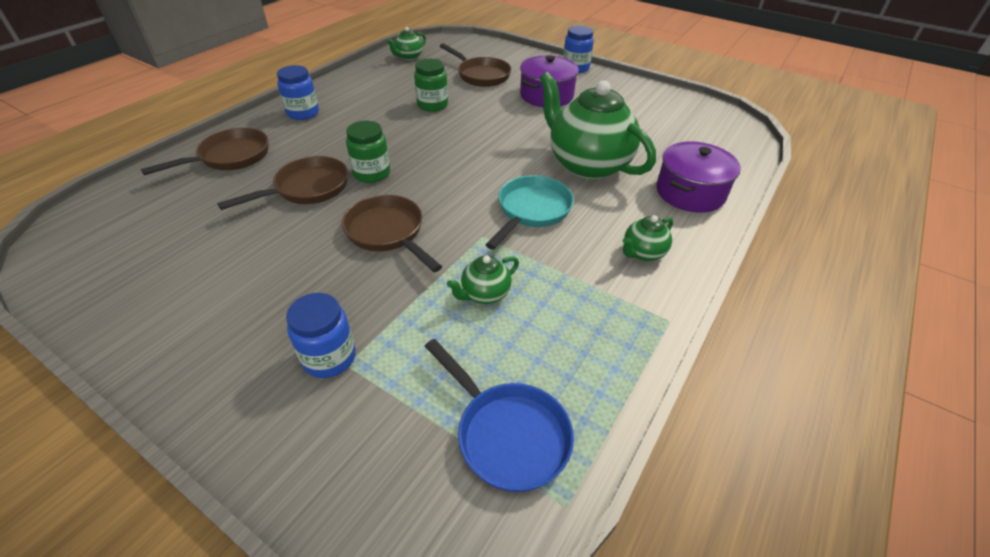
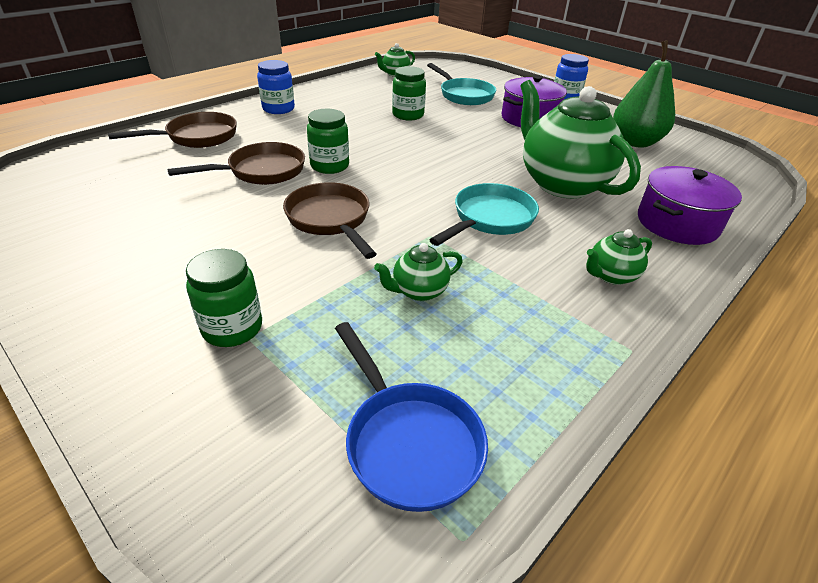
camera: 10 degrees right, 5 degrees down
blue jar [286,293,356,378] -> green jar [186,249,262,347]
brown pan [440,43,511,87] -> turquoise pan [427,63,496,105]
none -> green pear [613,40,675,148]

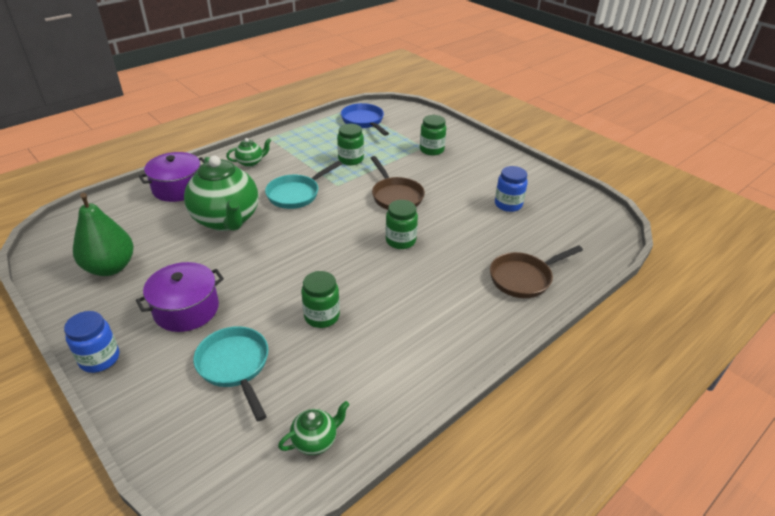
camera: 175 degrees left, 0 degrees up
brown pan [167,142,305,185] -> none
blue jar [257,60,295,114] -> blue jar moved to [495,166,528,212]
green teapot [374,243,463,301] -> green jar [337,124,364,165]

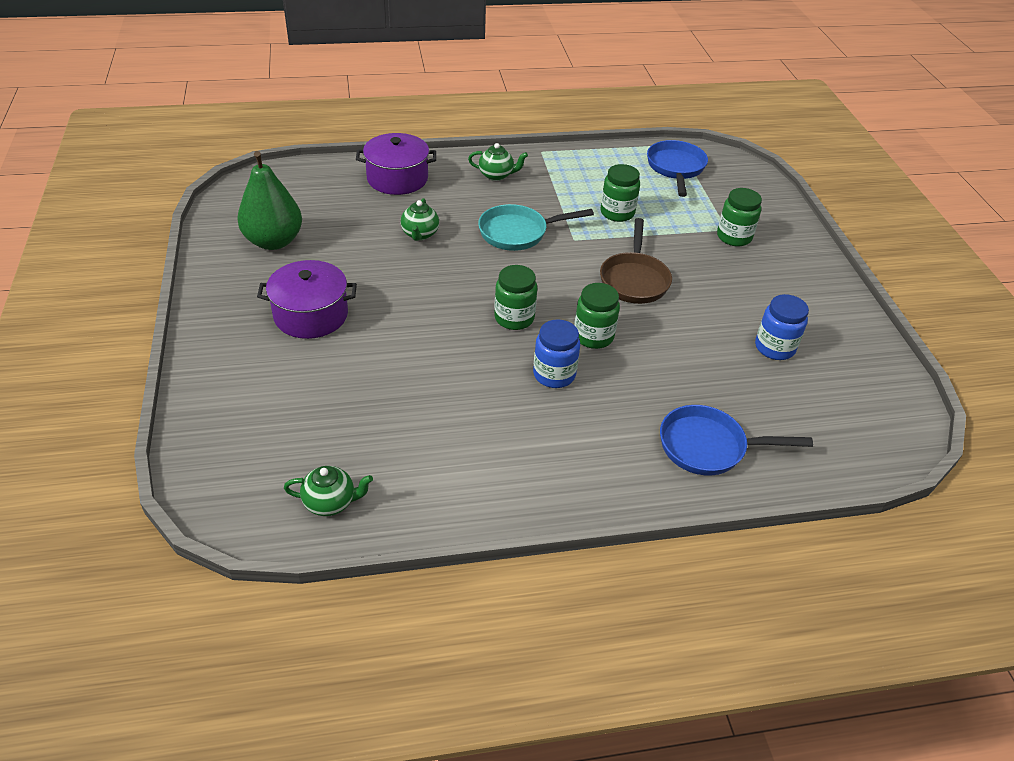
camera: 30 degrees right, 5 degrees up
blue jar [64,311,119,373] -> blue jar moved to [533,319,580,388]
green teapot [184,156,258,231] -> green teapot [401,198,439,241], size x0.44
turquoise pan [194,326,268,421] -> none
green jar [301,271,340,328] -> green jar moved to [494,265,537,330]
brown pan [490,245,583,298] -> blue pan [660,405,813,476]

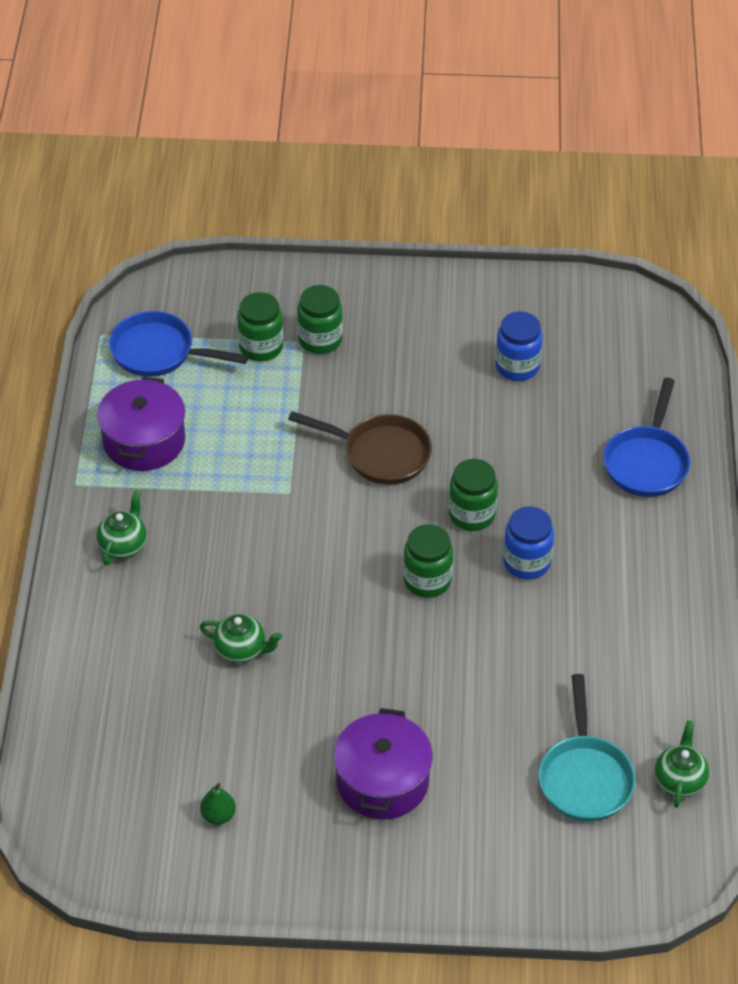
camera: 75 degrees left, 5 degrees up
green pear [237,151,302,250] -> green pear [200,783,236,825], size x0.41
purple pot [356,133,436,195] -> purple pot moved to [97,377,185,471]
turquoise pan [478,204,594,251] -> turquoise pan moved to [539,674,636,822]
green jar [600,164,640,222] -> green jar moved to [237,292,283,362]

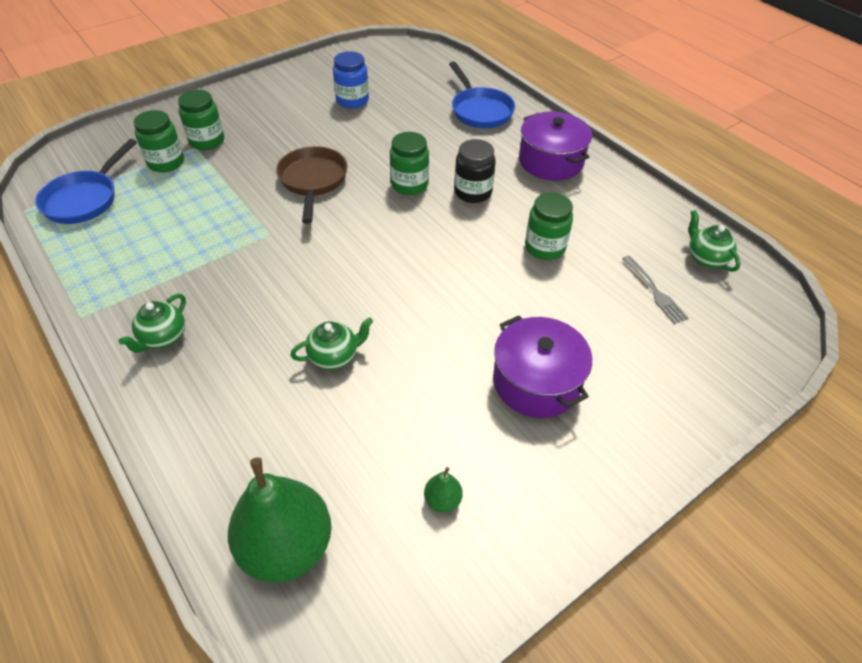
camera: 40 degrees left, 0 degrees up
purple pot [97,377,185,471] -> purple pot moved to [519,112,592,180]
green teapot [97,490,147,565] -> green teapot turned 135 degrees counterclockwise [119,294,186,353]
blue pan [109,311,248,377] -> blue pan turned 45 degrees counterclockwise [35,139,137,224]
brown pan [288,411,432,485] -> brown pan turned 75 degrees counterclockwise [276,146,348,224]
green jar [403,524,453,598] -> green jar moved to [525,193,573,260]
blue jar [503,506,554,580] -> black jar [454,139,496,203]
turquoise pan [539,674,636,822] -> grey fork [622,256,689,324]
none -> green pear [228,457,332,583]

